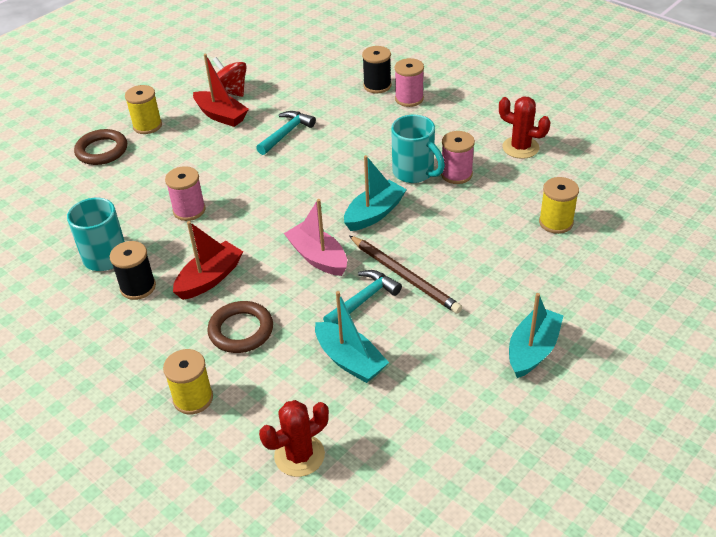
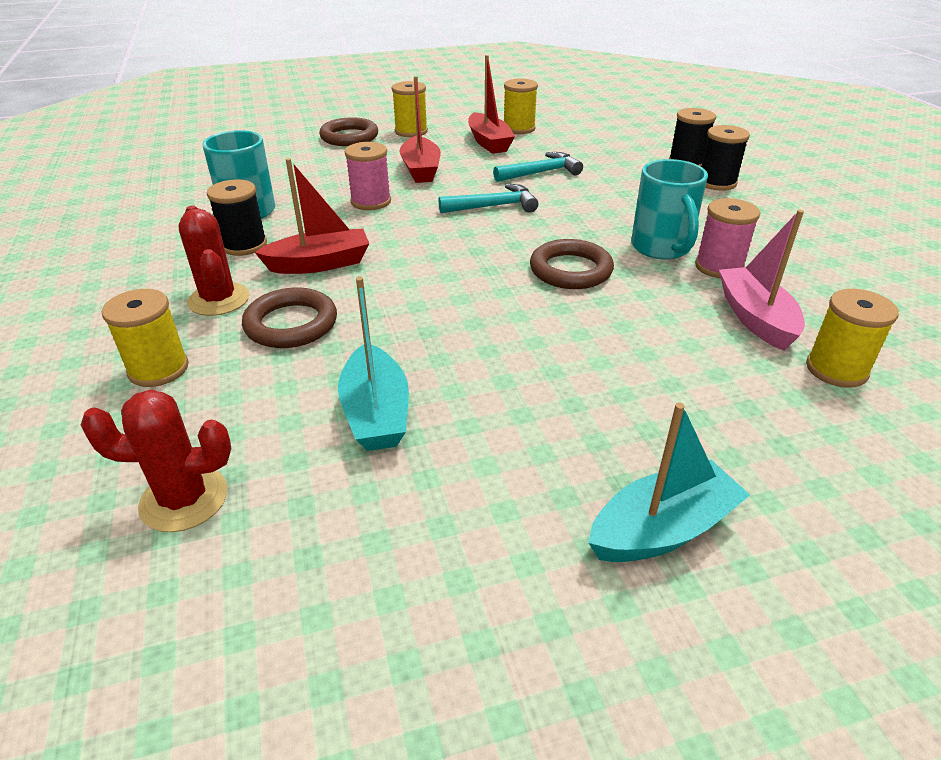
camera: 30 degrees right, 5 degrees down
red spinning top [213,57,247,97] -> yellow spool [504,79,538,134]
pink boat [284,199,347,276] -> pink boat moved to [719,210,805,351]
turquoise hammer [323,270,402,324] -> turquoise hammer moved to [438,184,538,213]
turquoise boat [344,155,407,231] -> brown ring [530,239,614,289]
brown pencil [349,235,462,314] -> none
pink spool [395,58,424,107] -> black spool [701,125,750,191]
red cactus [499,97,551,159] -> red cactus moved to [178,205,250,316]
none -> red boat [400,76,441,183]

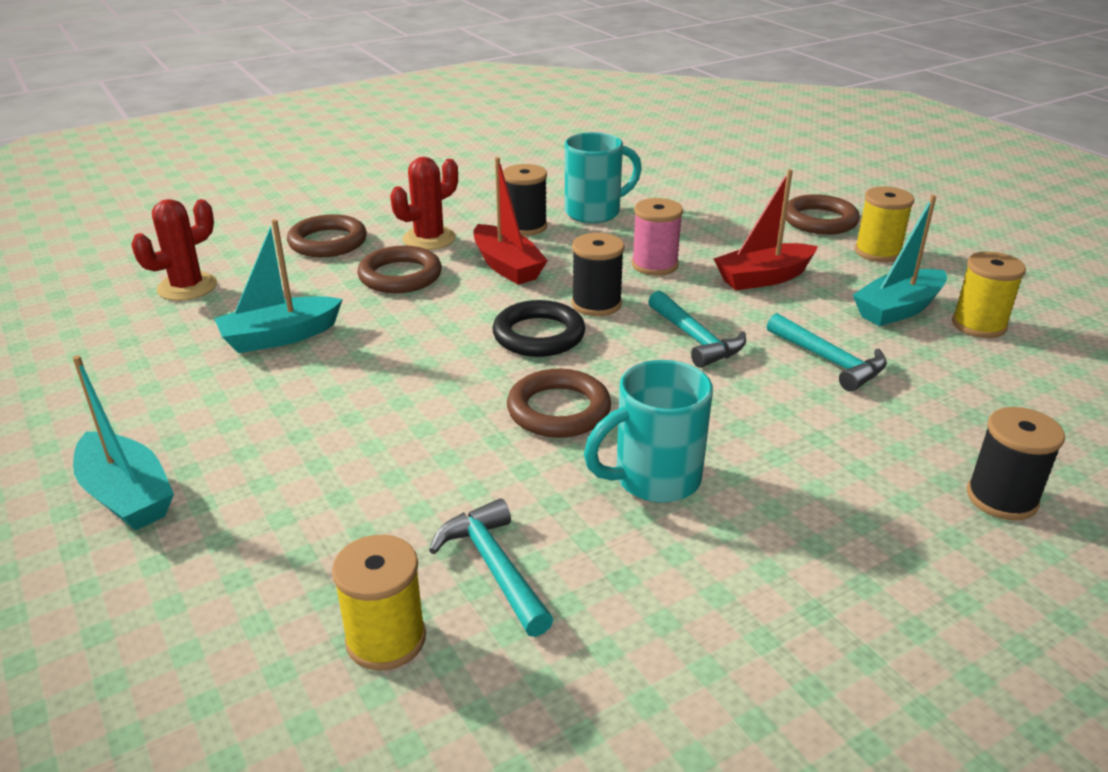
camera: 75 degrees right, 5 degrees down
red cactus [81,389,232,532] -> red cactus turned 60 degrees clockwise [131,199,217,301]
yellow spool [102,289,189,387] -> brown ring [287,214,367,257]
red boat [468,55,515,154] -> turquoise boat [853,195,947,326]
pink spool [695,198,760,278] -> none
black spool [701,125,750,191] -> black spool moved to [571,233,625,316]
pink boat [719,210,805,351] -> turquoise hammer [429,499,554,637]
none -> black ring [493,300,585,357]

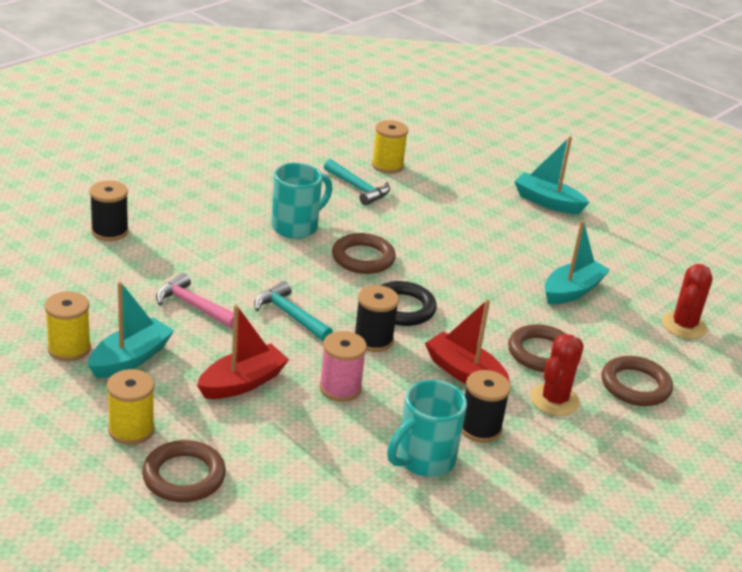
camera: 160 degrees right, 0 degrees up
turquoise hammer [767,313,887,392] -> pink hammer [156,273,234,329]

